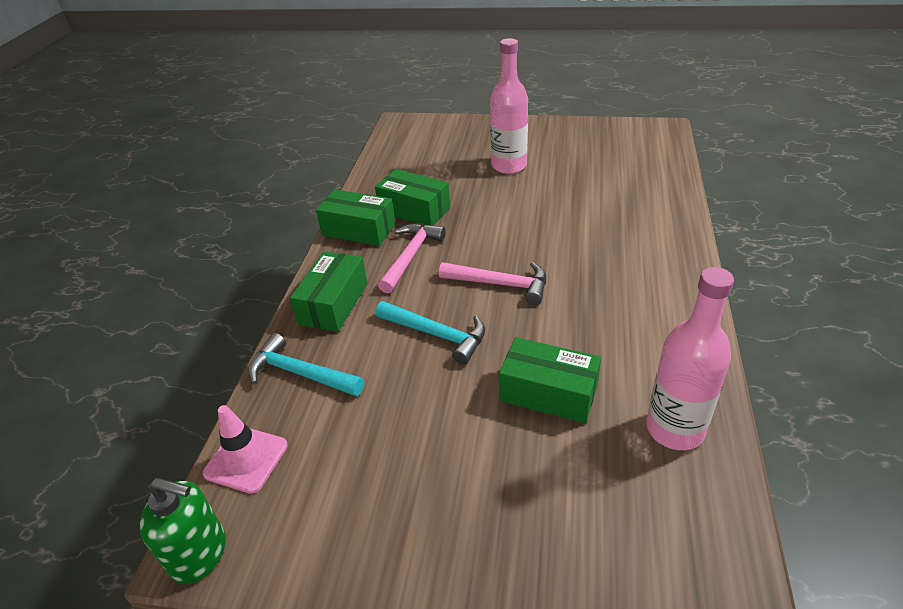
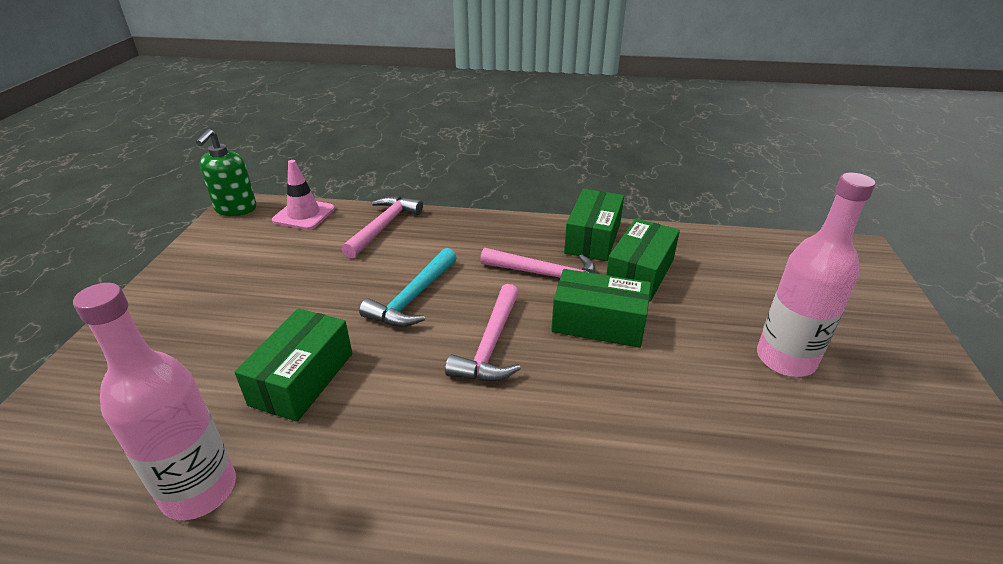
camera: 85 degrees right, 5 degrees down
turquoise hammer [248,333,364,396] -> pink hammer [341,196,423,258]
green box [290,251,368,332] -> green box moved to [551,269,651,348]

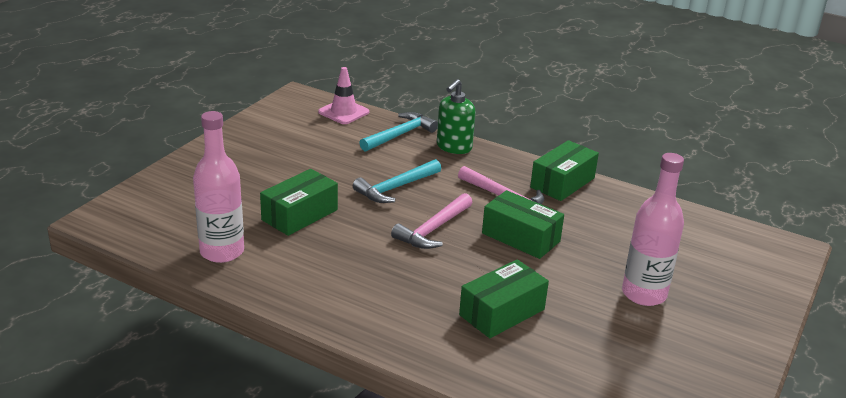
camera: 20 degrees right, 5 degrees down
green soap dispenser [196,129,257,216] -> green soap dispenser moved to [437,79,476,154]
pink hammer [341,196,423,258] -> turquoise hammer [359,112,438,152]
green box [606,219,680,301] -> green box moved to [459,259,549,338]

